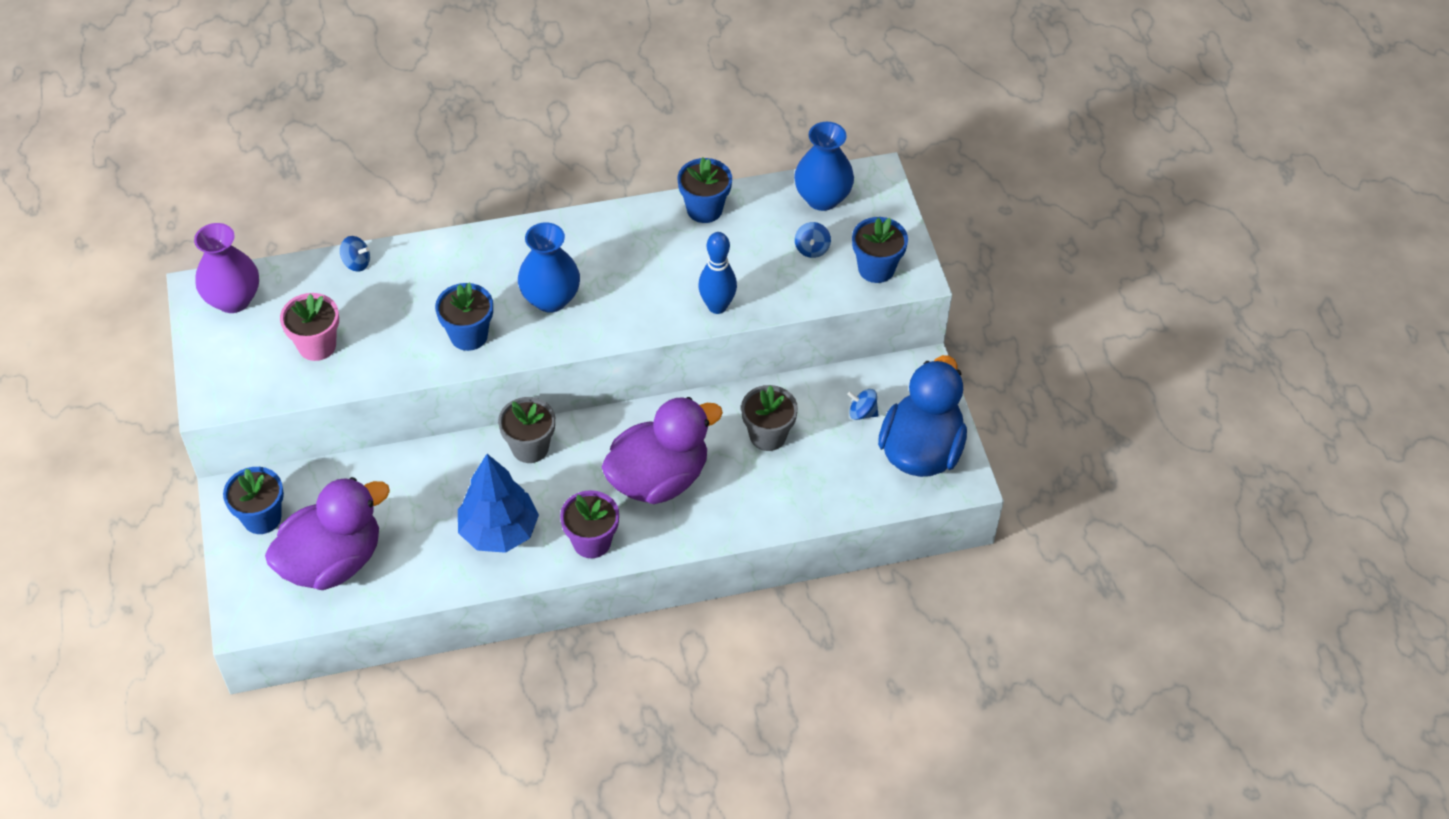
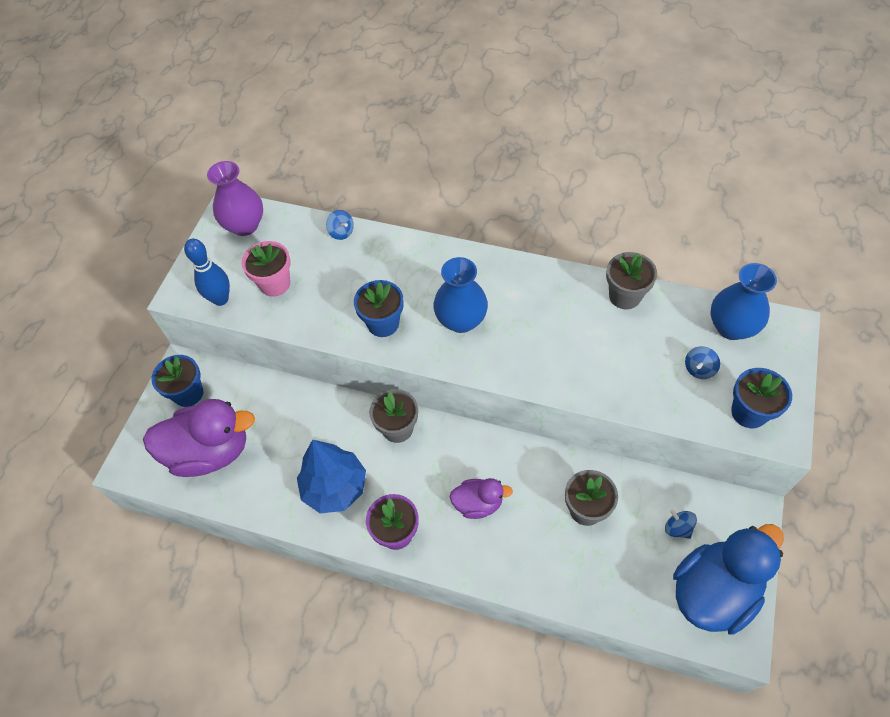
camera: 35 degrees right, 5 degrees up
purple duck [601,397,723,504] -> purple duck [449,478,513,519], size x0.53
blue flower pot [678,158,732,223] -> grey flower pot [606,252,657,309]
blue bowling pin [698,232,737,314] -> blue bowling pin moved to [184,239,230,306]

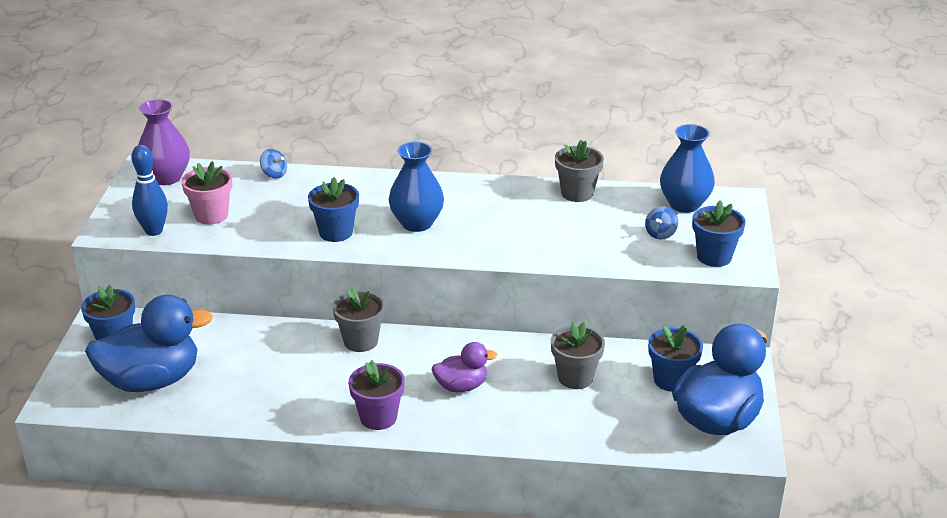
camera: 15 degrees left, 25 degrees down
purple duck [143,399,255,477] -> blue duck [85,295,213,392]
blue tree [297,440,366,513] -> none
blue spinning top [665,509,697,539] -> blue flower pot [648,325,703,392]

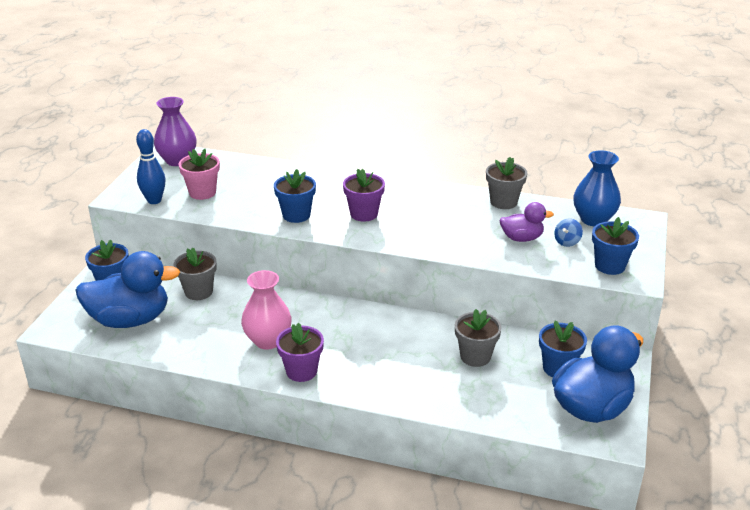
camera: 10 degrees right, 0 degrees up
blue spinning top [260,149,287,179] -> none
grey flower pot [333,288,385,352] -> grey flower pot moved to [173,247,217,300]
blue vase [389,142,444,232] -> purple flower pot [343,169,385,222]
purple duck [432,342,497,392] -> purple duck moved to [500,202,554,242]
none -> pink vase [241,270,292,350]

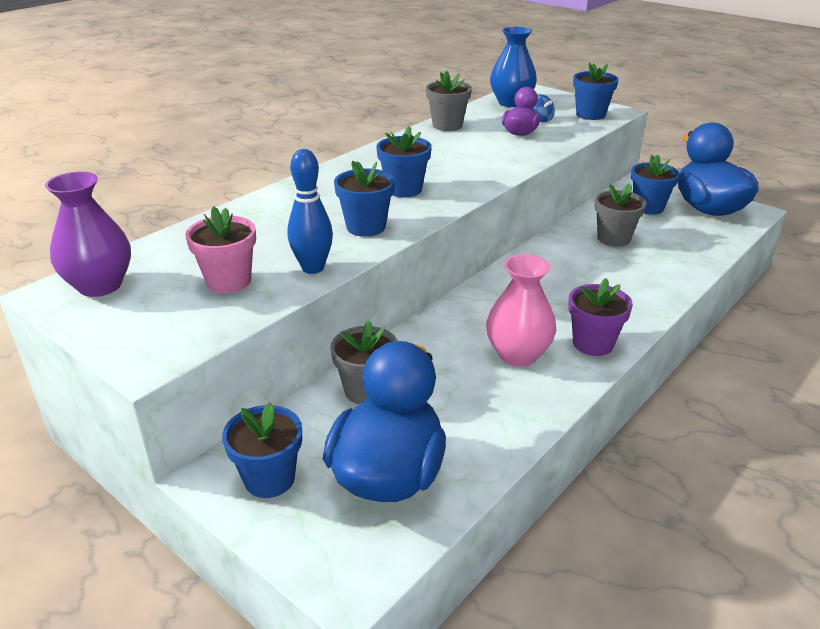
camera: 65 degrees left, 0 degrees up
blue bowling pin [136,129,165,204] -> blue bowling pin moved to [287,149,333,274]
purple flower pot [343,169,385,222] -> blue flower pot [376,126,432,197]

